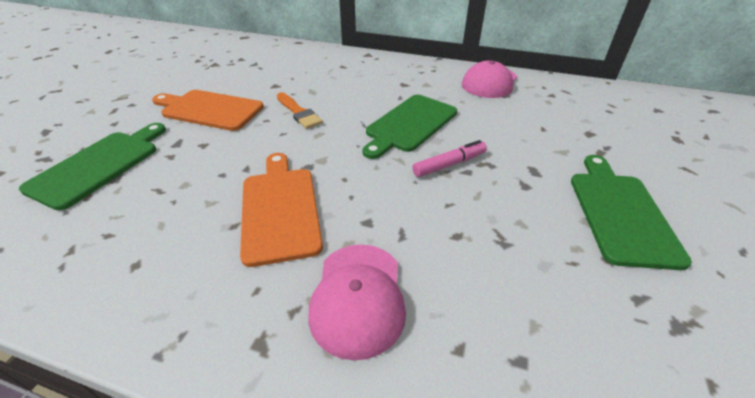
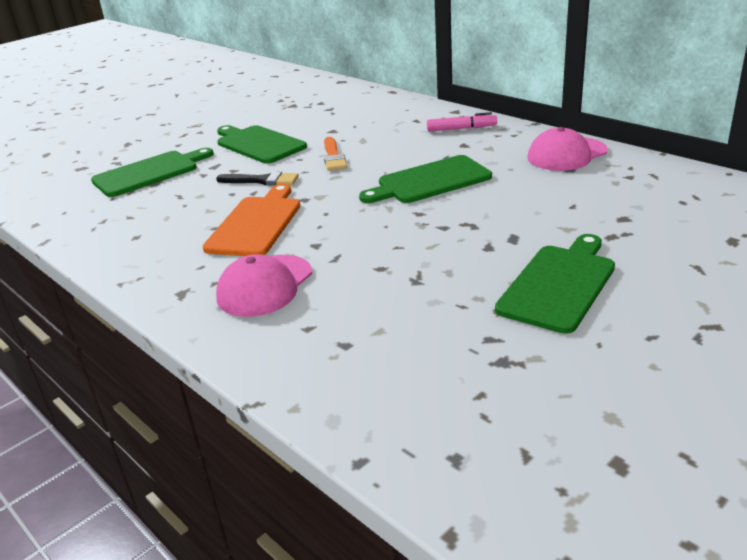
camera: 30 degrees right, 10 degrees down
orange cutting board [152,90,264,131] -> green cutting board [217,125,307,164]
pink marker [412,140,487,177] -> pink marker moved to [427,112,497,132]
none -> black brush [216,172,299,186]

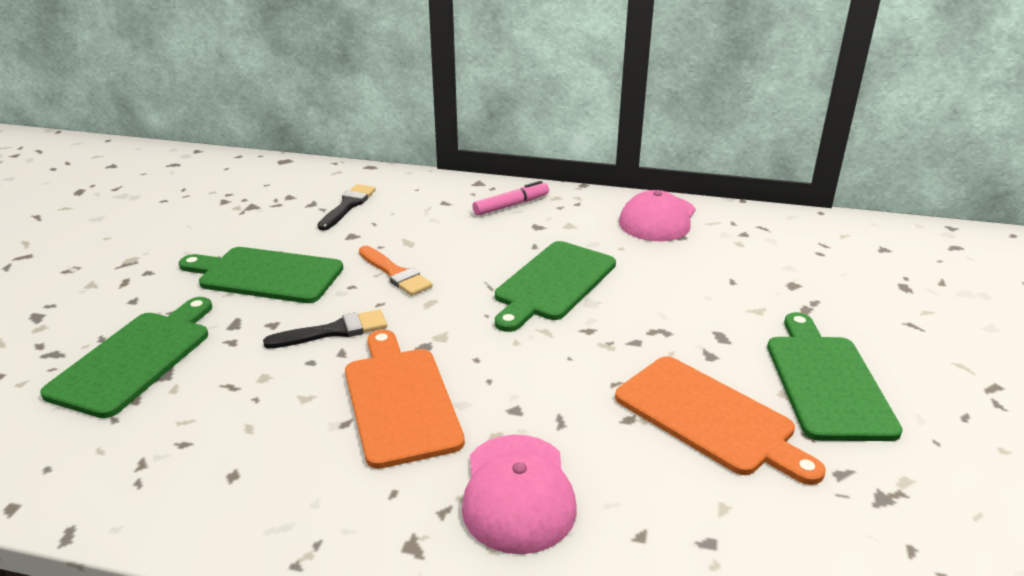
camera: 35 degrees left, 0 degrees up
none -> black brush [318,184,376,230]
none -> orange cutting board [615,356,826,485]

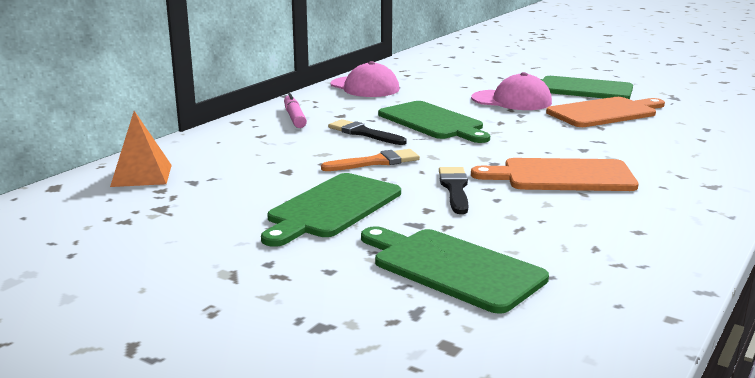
camera: 70 degrees left, 10 degrees down
black brush [318,184,376,230] -> black brush moved to [328,119,407,145]
pink cap [462,435,576,554] -> pink cap moved to [471,72,552,110]
none -> orange pyramid [110,111,172,187]

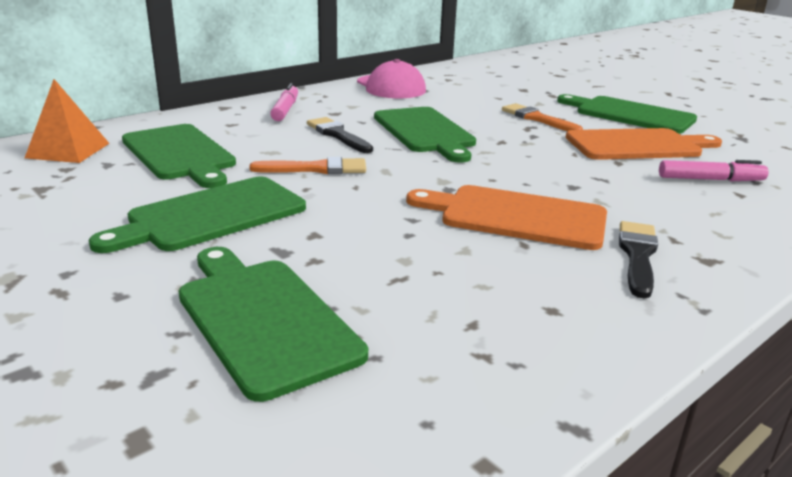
camera: 15 degrees right, 5 degrees up
black brush [439,167,468,214] -> black brush moved to [619,221,658,299]
pink cap [471,72,552,110] -> orange brush [502,103,583,131]
none -> green cutting board [122,124,236,188]
none -> pink marker [659,160,769,181]

